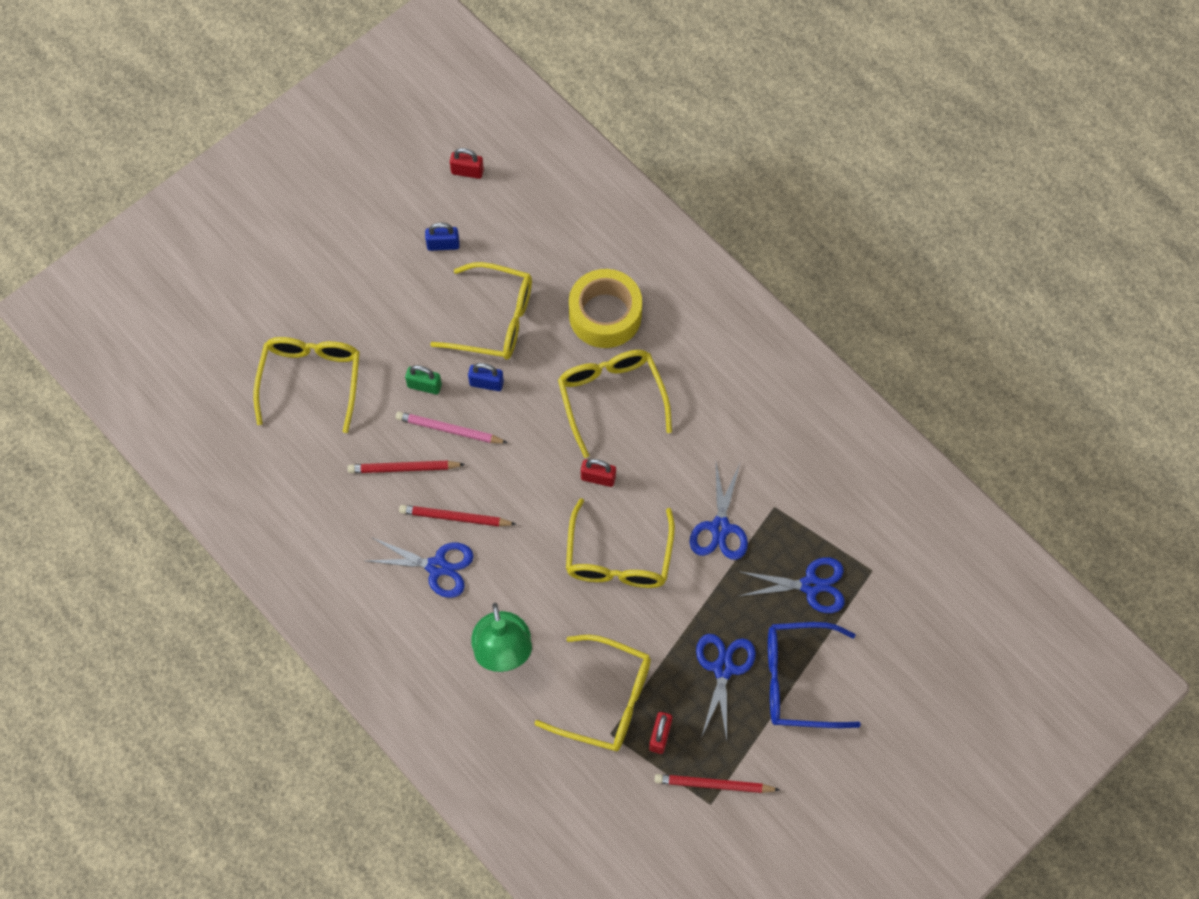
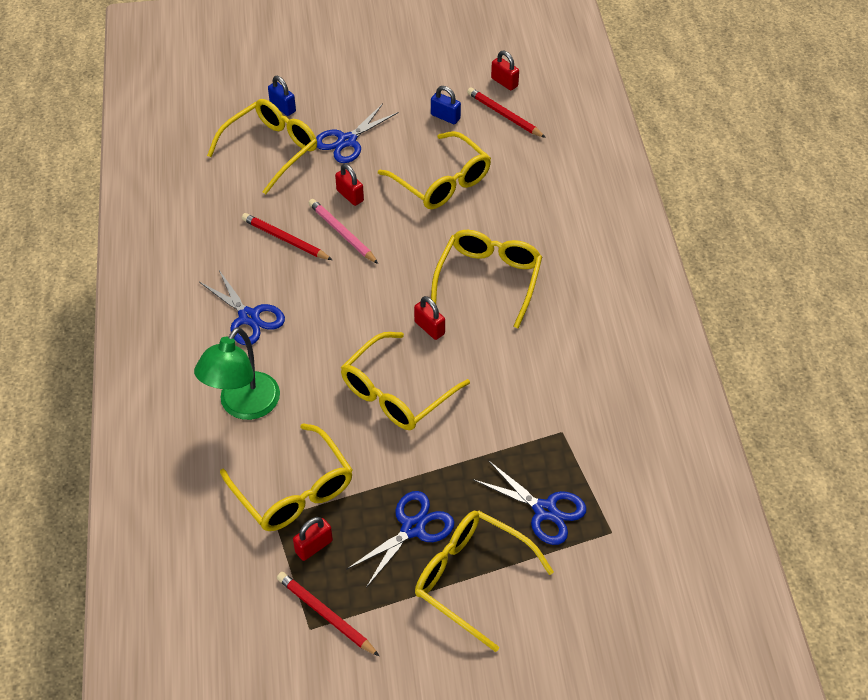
camera: 35 degrees right, 15 degrees down
red pencil [399,505,517,526] -> red pencil moved to [467,87,546,138]
green padlock [405,365,442,395] -> red padlock [335,164,364,206]
blue padlock [468,363,504,391] -> blue padlock moved to [268,76,296,116]
yellow tape [569,269,642,348] -> none
blue scissors [690,463,748,560] -> blue scissors moved to [316,104,398,163]
blue glasses [768,622,861,728] -> yellow glasses [415,510,554,652]

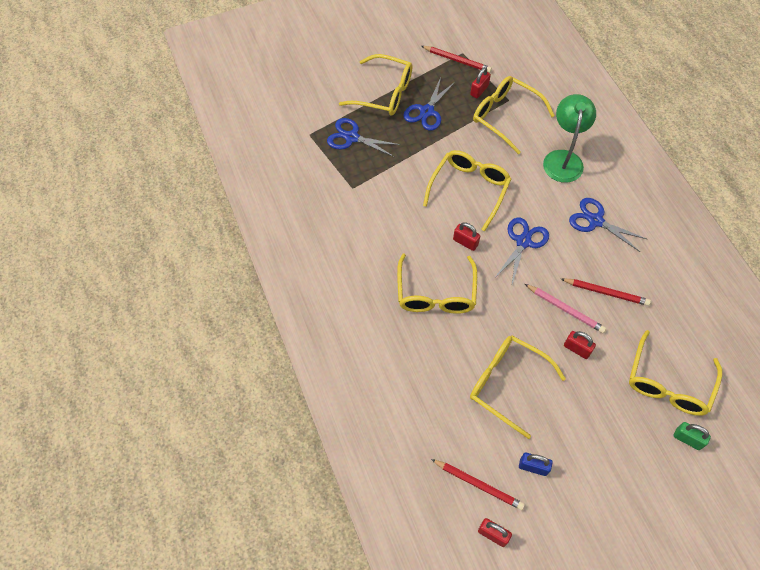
camera: 165 degrees right, 10 degrees up
blue padlock [268,76,296,116] -> green padlock [674,422,711,450]
blue scissors [316,104,398,163] -> blue scissors moved to [495,218,549,284]

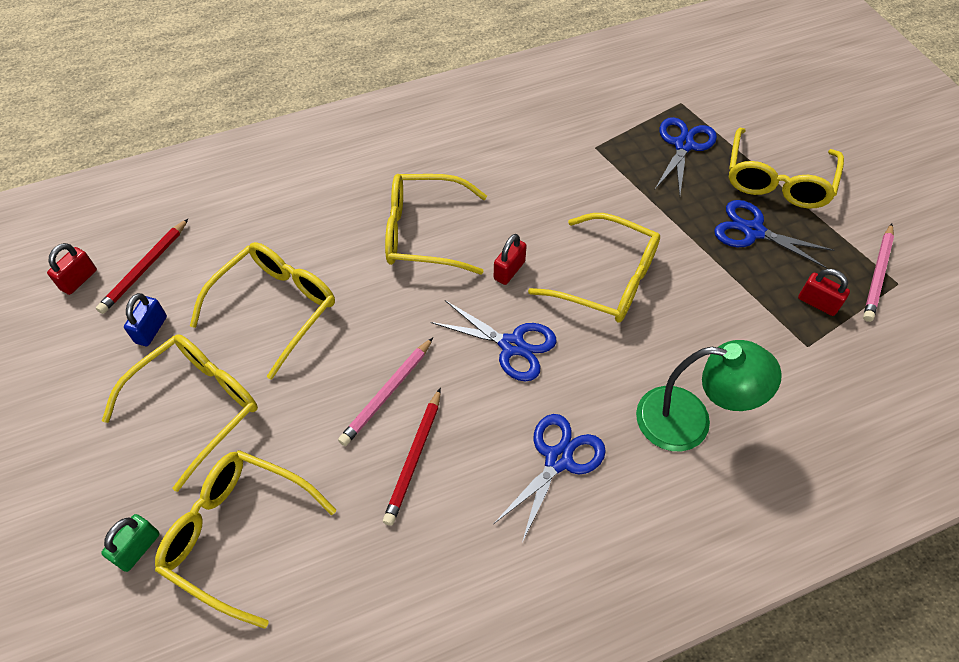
camera: 90 degrees right, 5 degrees down
red pencil [421,46,492,73] -> pink pencil [863,223,894,322]
yellow glasses [473,76,555,155] -> yellow glasses moved to [102,334,258,492]
red padlock [564,331,596,359] -> none

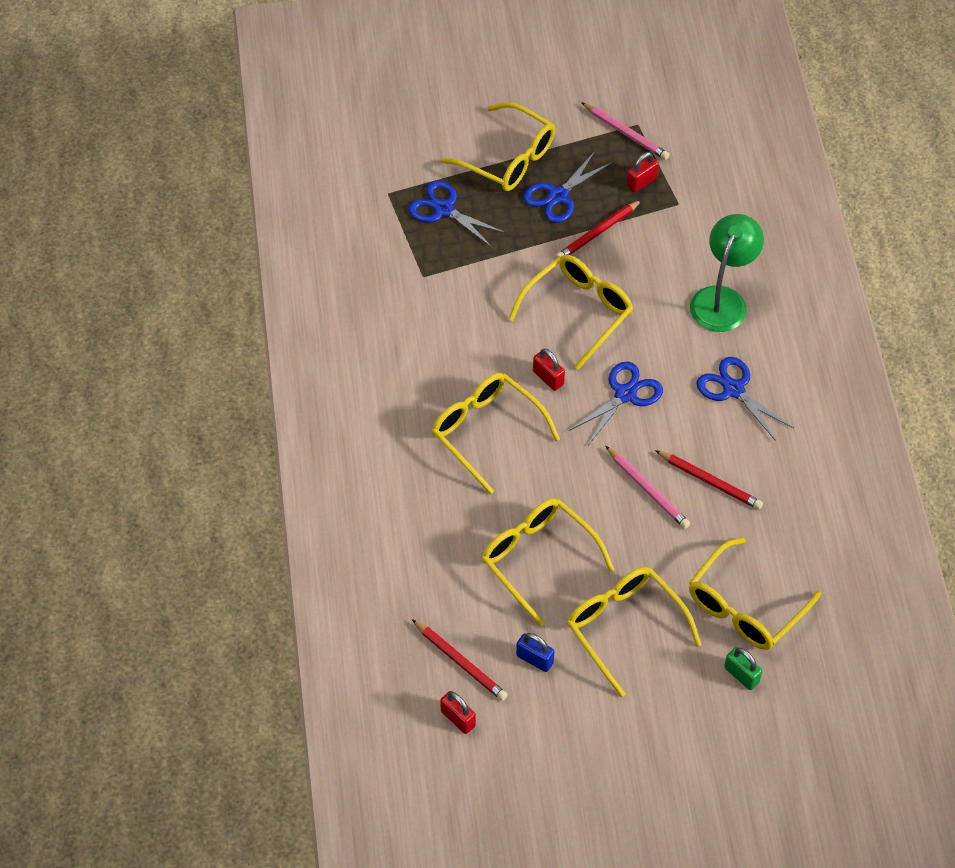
camera: 75 degrees left, 0 degrees up
yellow glasses [385,174,487,275] -> yellow glasses turned 120 degrees clockwise [432,373,560,494]
none -> red pencil [556,200,642,258]

